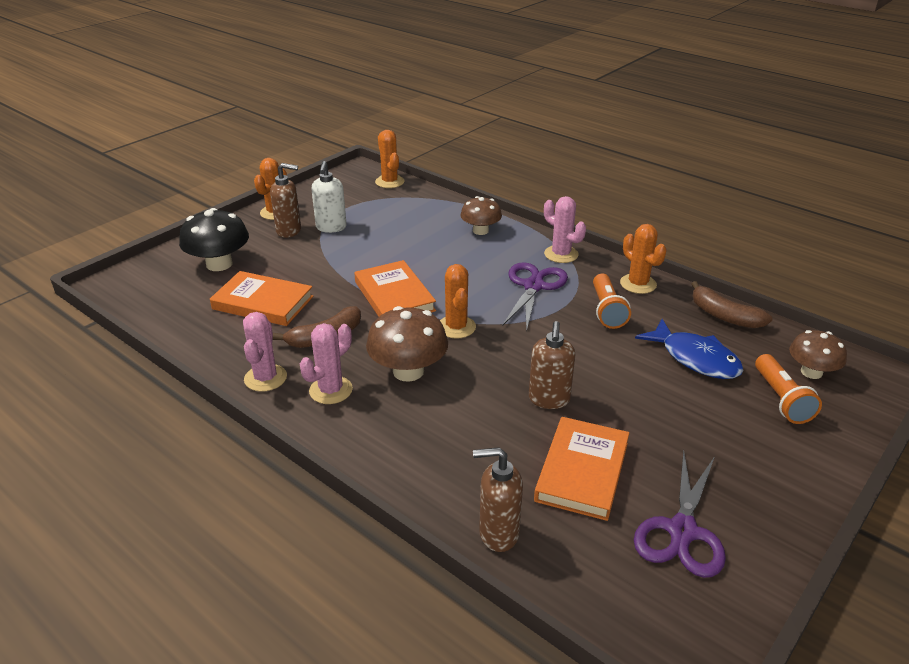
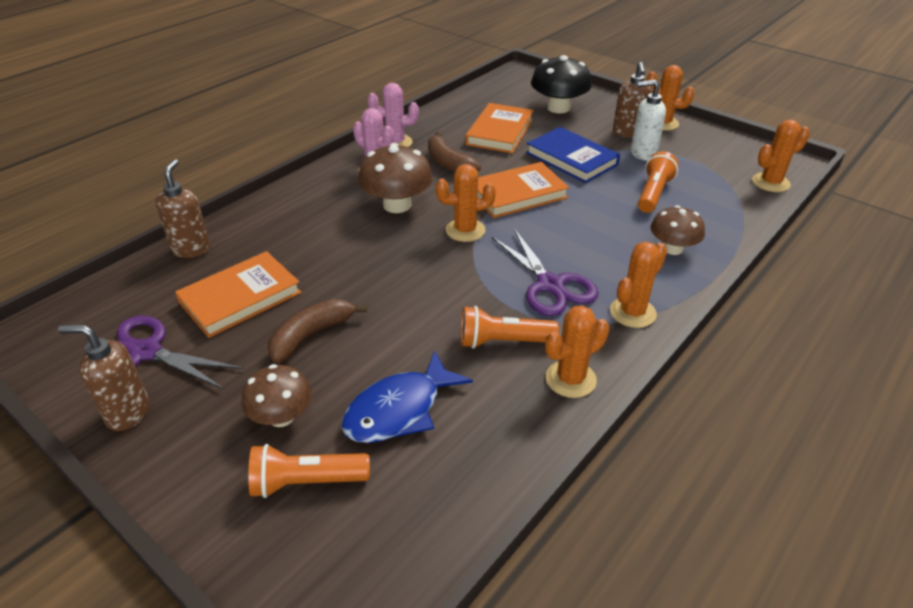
camera: 90 degrees right, 5 degrees up
purple scissors [502,262,568,330] -> purple scissors turned 45 degrees clockwise [492,229,599,316]
brown soap dispenser [529,321,575,409] -> brown soap dispenser moved to [58,325,149,431]
orange book [534,417,629,521] -> orange book turned 60 degrees counterclockwise [175,251,301,338]
pink cactus [544,196,586,263] -> orange cactus [610,242,667,328]
brown banana [692,281,772,328] -> brown banana moved to [268,299,367,363]
brown mushroom [789,330,847,379] -> brown mushroom moved to [242,364,312,427]
none -> blue book [526,127,620,183]
none -> orange flashlight [638,151,679,213]

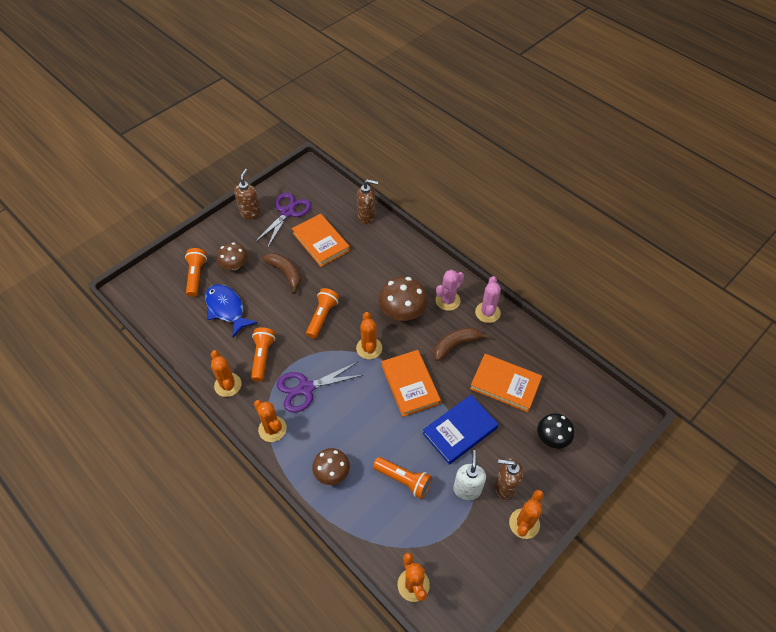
camera: 95 degrees right, 15 degrees up
black mushroom [531,55,592,113] -> black mushroom [537,413,574,448], size x0.66
none -> orange flashlight [306,288,339,339]

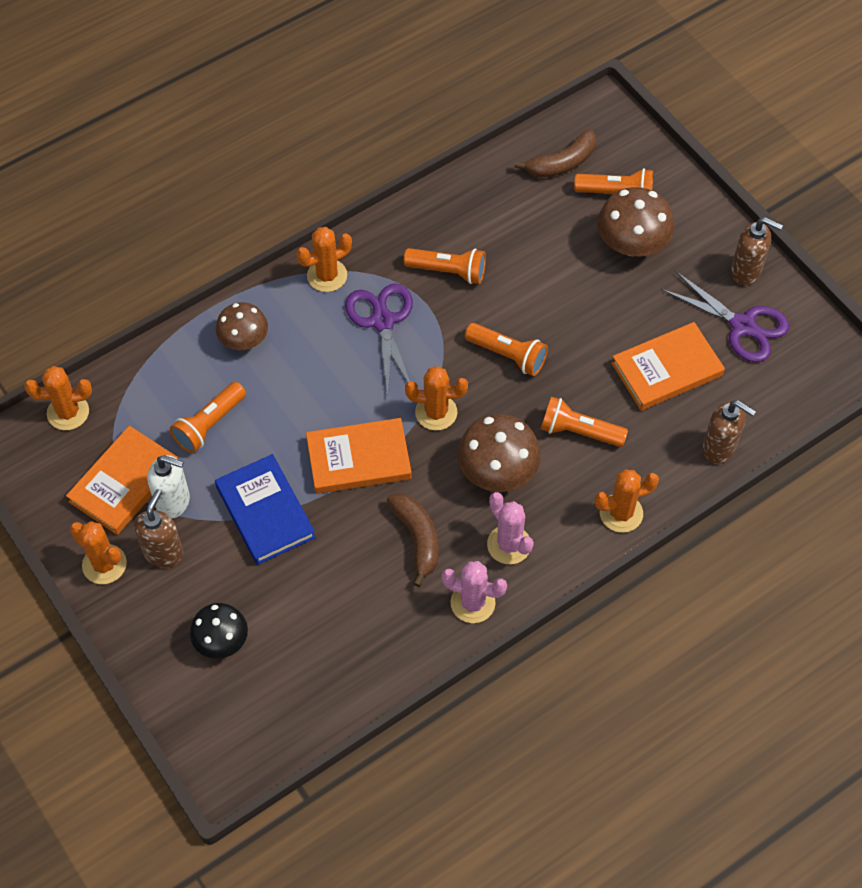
camera: 100 degrees right, 5 degrees up
blue fish [205,284,257,337] -> none
orange cactus [211,350,242,397] -> orange cactus moved to [595,469,659,533]
brown mushroom [217,243,248,270] -> brown mushroom [597,187,674,256], size x1.51
brown banana [263,253,301,294] -> brown banana moved to [514,129,596,178]
brown soap dispenser [357,179,378,224] -> brown soap dispenser turned 75 degrees counterclockwise [702,400,756,464]
orange book [470,354,542,412] -> orange book moved to [66,426,178,535]
none -> orange flashlight [541,397,628,447]

